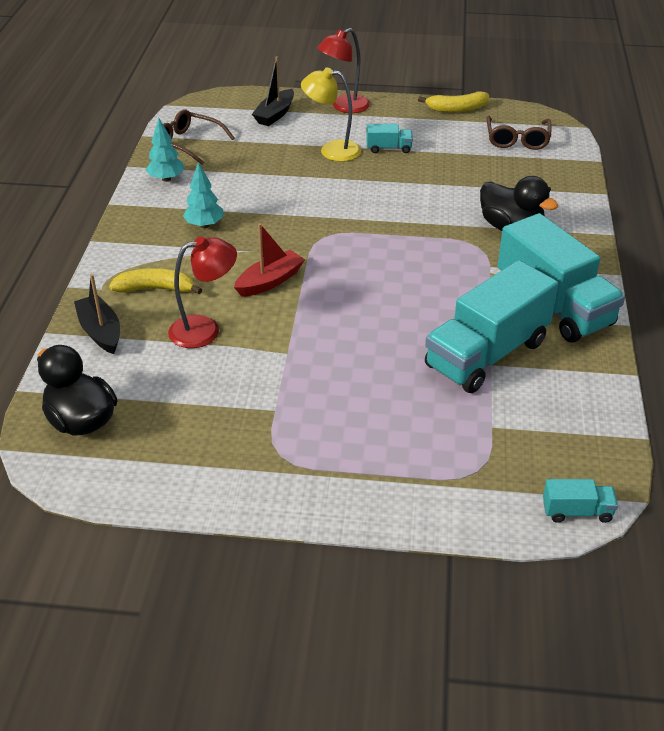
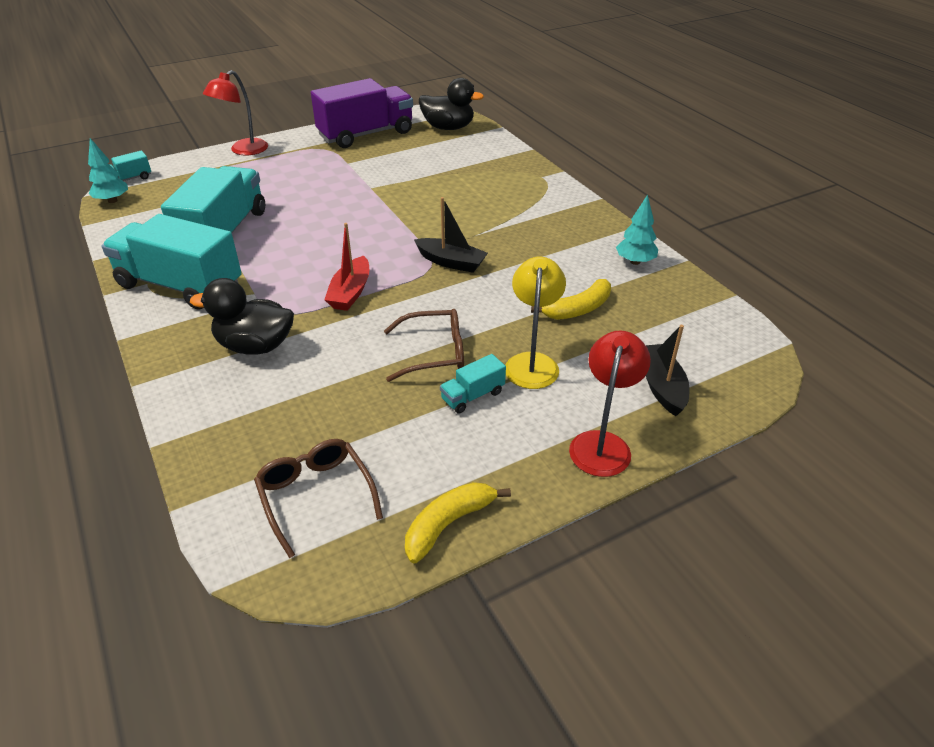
camera: 145 degrees right, 0 degrees up
black boat [74,274,120,354] -> black boat moved to [414,197,488,273]
yellow banana [109,268,202,294] -> yellow banana moved to [531,279,611,320]
brown glasses [163,109,235,165] -> brown glasses moved to [384,309,464,382]
red lamp [168,236,237,348] -> red lamp moved to [203,70,268,155]
turquoise tree [183,162,224,228] -> turquoise tree moved to [88,138,128,203]
red boat [234,223,305,297] -> red boat moved to [324,223,369,311]
yellow lamp [301,68,361,162] -> yellow lamp turned 60 degrees counterclockwise [505,257,566,389]
none -> purple truck [311,78,413,148]

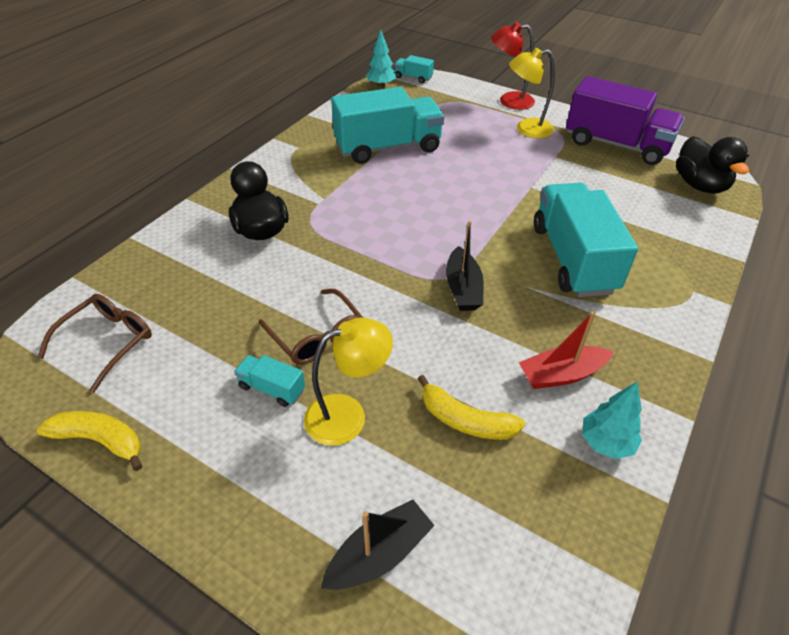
camera: 60 degrees right, 5 degrees up
turquoise truck [102,214,241,310] -> turquoise truck moved to [534,183,638,297]
red boat [324,223,369,311] -> red boat moved to [519,311,614,389]
red lamp [569,331,651,477] -> none
none -> yellow lamp [509,48,555,138]

